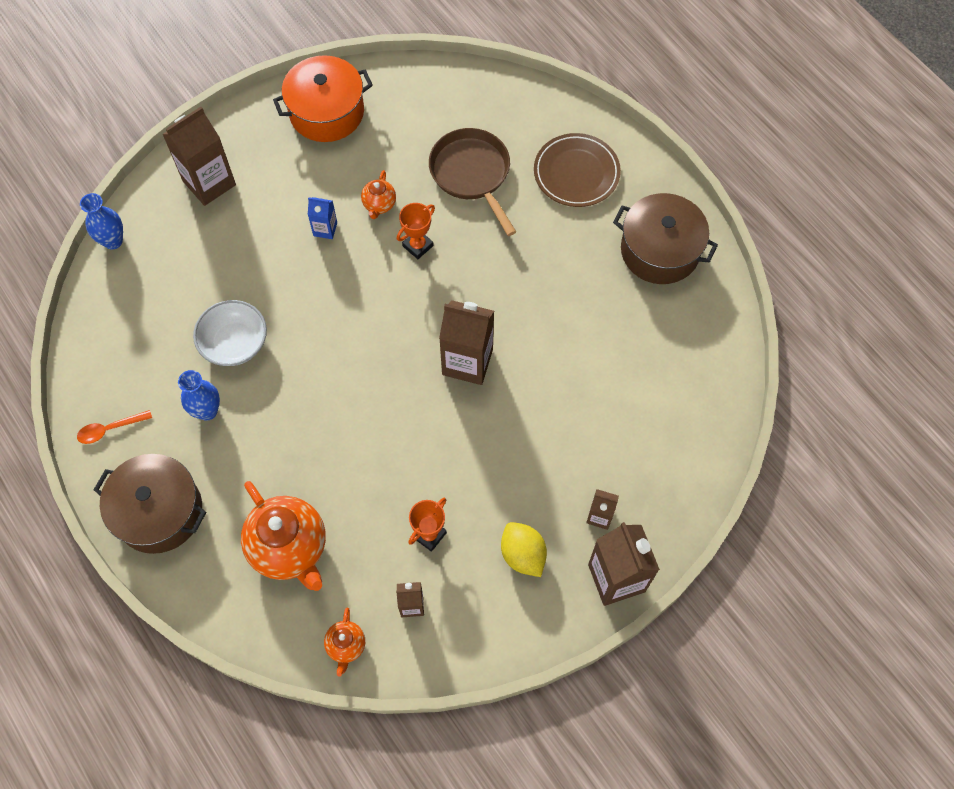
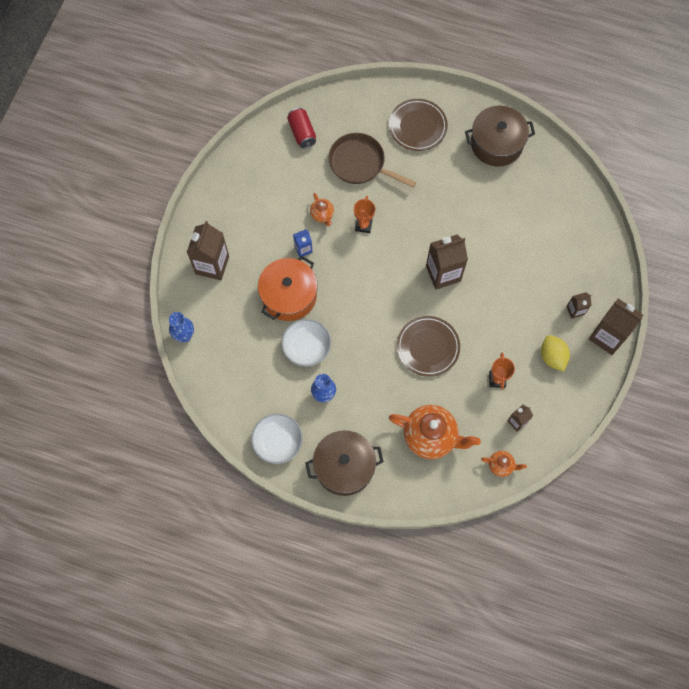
camera: 35 degrees left, 5 degrees up
orange spoon [77,410,152,444] -> white bowl [251,414,303,464]
orange pot [273,55,373,142] -> orange pot moved to [258,256,318,321]
orange teapot [324,608,365,677] -> orange teapot turned 45 degrees counterclockwise [481,451,527,477]
yellow lemon [501,522,547,577] -> yellow lemon turned 45 degrees clockwise [541,335,570,372]
none -> red can [287,108,316,149]
none -> brown plate [397,316,460,377]

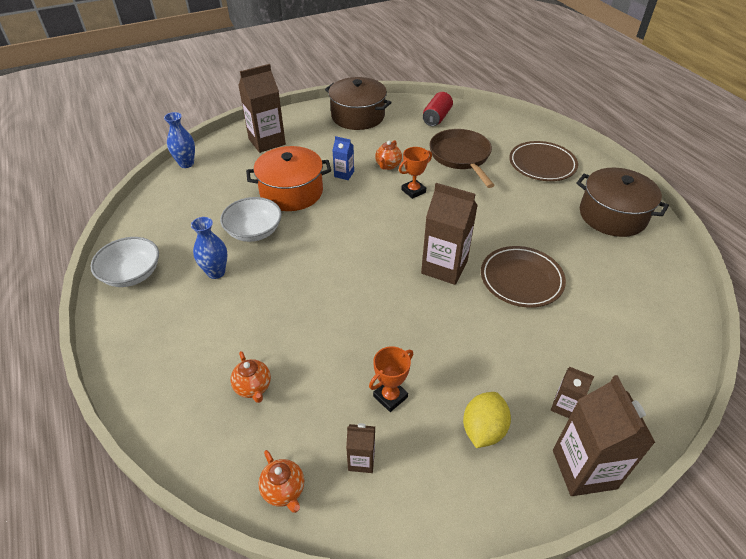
camera: 45 degrees right, 25 degrees down
brown pot [305,430,384,496] -> brown pot moved to [325,77,392,130]
orange teapot [389,405,481,459] -> orange teapot [230,351,271,403], size x0.48
brown plate [397,316,460,377] -> brown plate moved to [481,246,566,308]

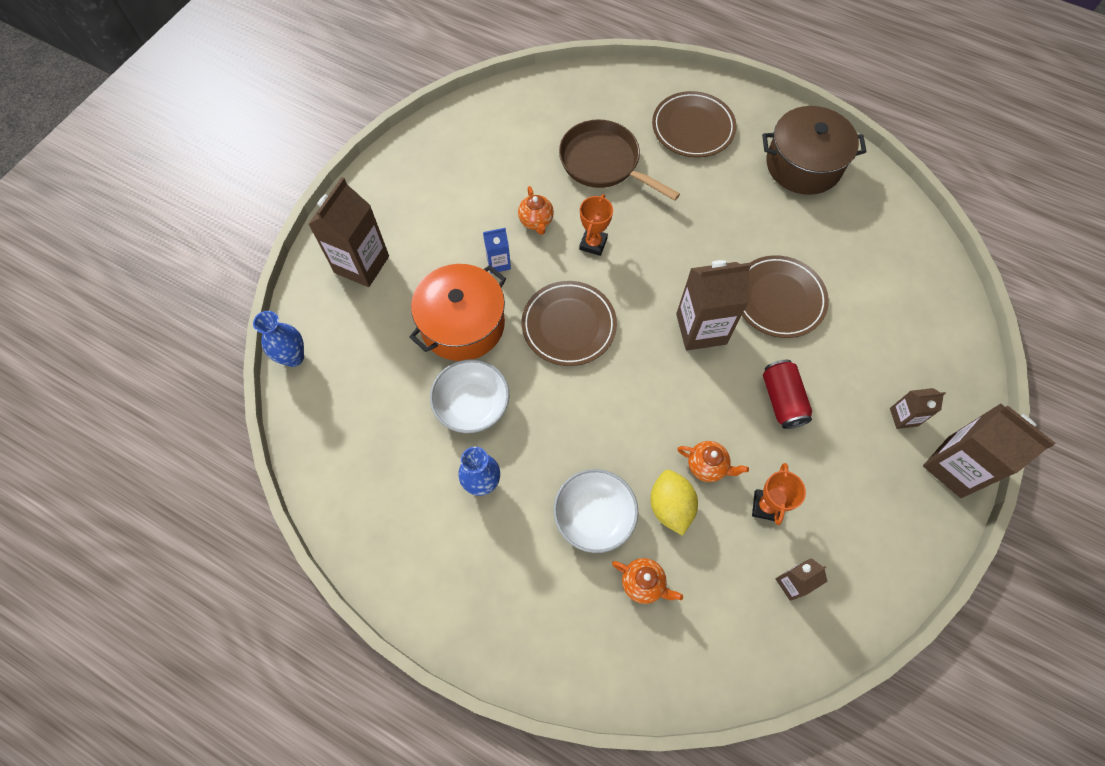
camera: 35 degrees left, 20 degrees up
white bowl [91,237,159,287] -> white bowl moved to [554,469,638,553]
orange teapot [258,450,304,513] -> orange teapot moved to [677,441,749,482]
brown pot [325,77,392,130] -> none
red can [423,92,453,126] -> red can moved to [763,360,812,429]
yellow lemon [463,392,511,448] -> yellow lemon moved to [650,470,698,536]
none -> brown plate [522,281,617,366]

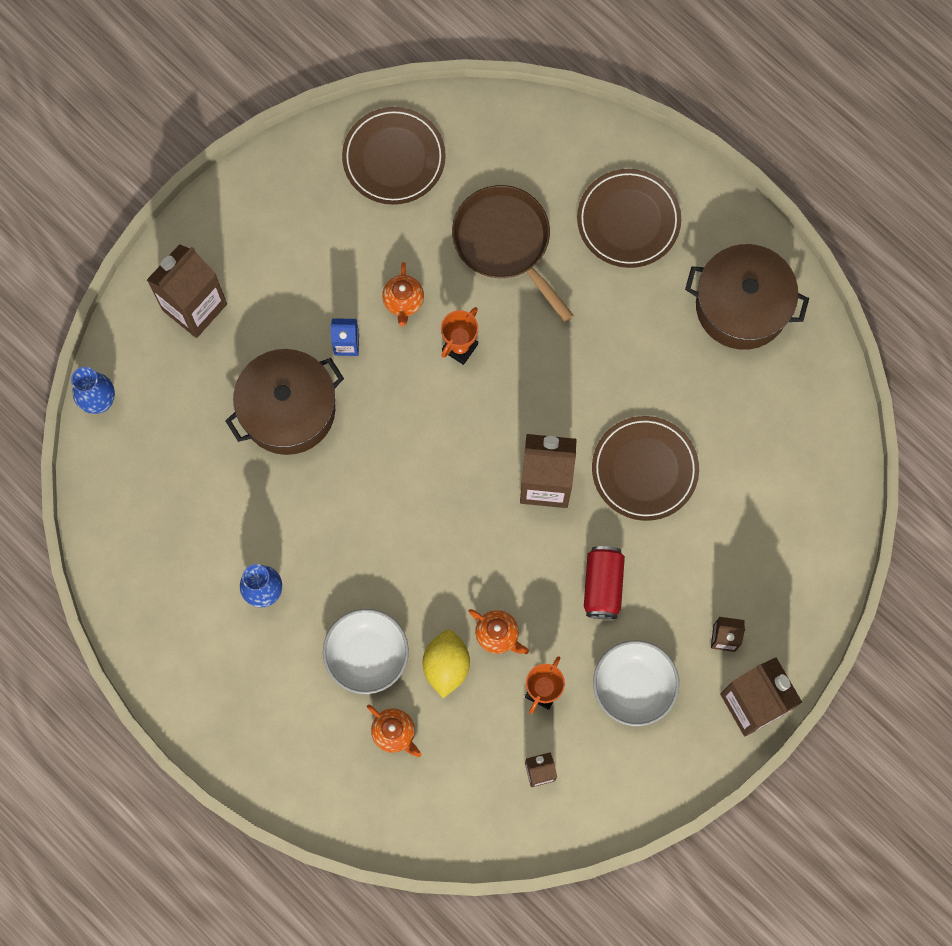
camera: 15 degrees right, 10 degrees up
orange pot [409,264,506,361] -> brown pot [225,349,344,455]
white bowl [430,359,509,433] -> white bowl moved to [593,640,679,726]
brown plate [522,281,617,366] -> brown plate moved to [342,107,446,205]

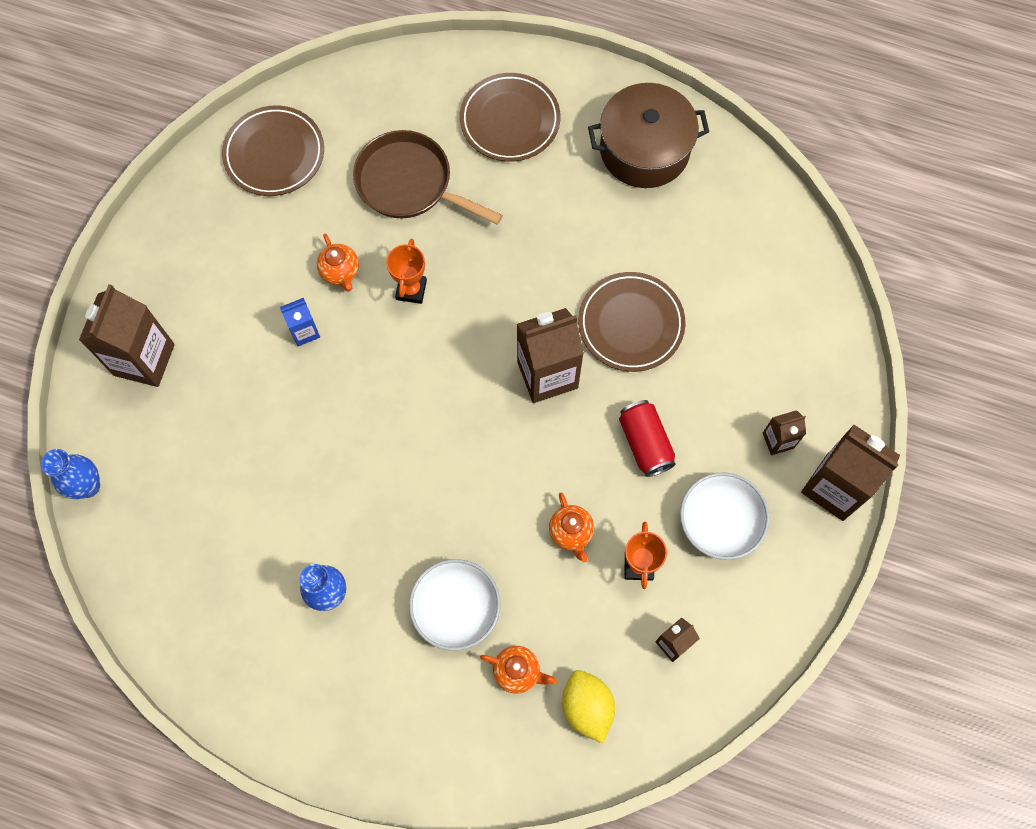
camera: 25 degrees left, 5 degrees down
brown pot [225,349,344,455] -> none
yellow lemon [423,630,470,698] -> yellow lemon moved to [562,670,615,743]
orange teapot [469,609,529,654] -> orange teapot turned 60 degrees clockwise [549,493,594,563]

